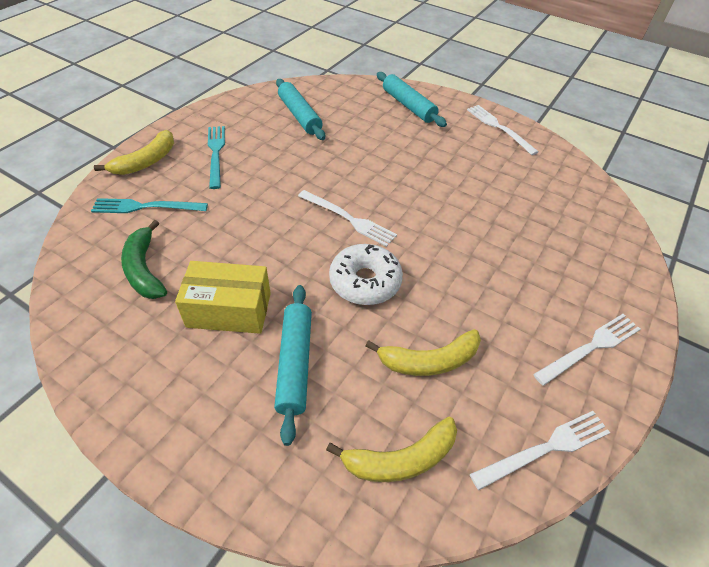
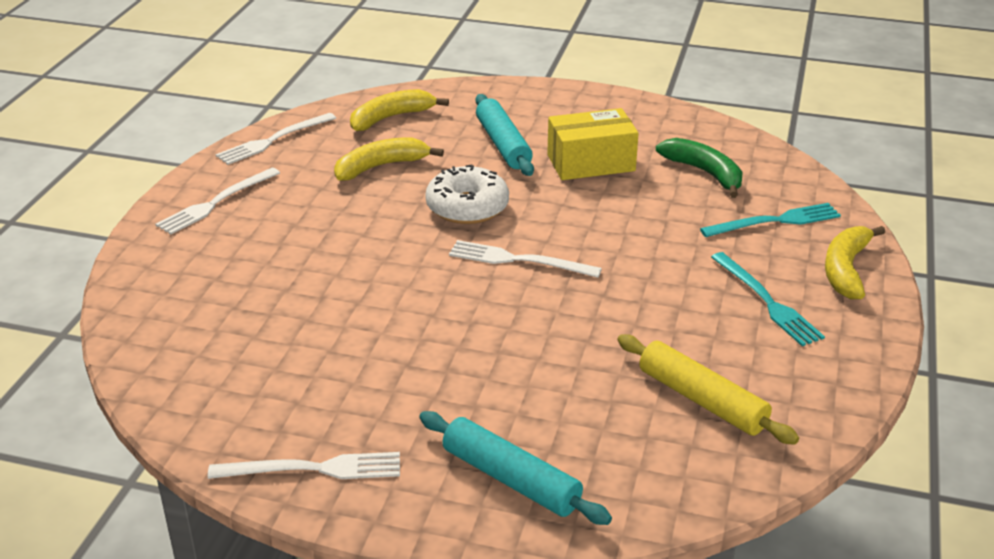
camera: 165 degrees right, 15 degrees down
turquoise rolling pin [276,79,325,140] -> yellow rolling pin [617,334,799,445]
white fork [467,105,539,155] -> white fork turned 45 degrees counterclockwise [208,452,400,479]

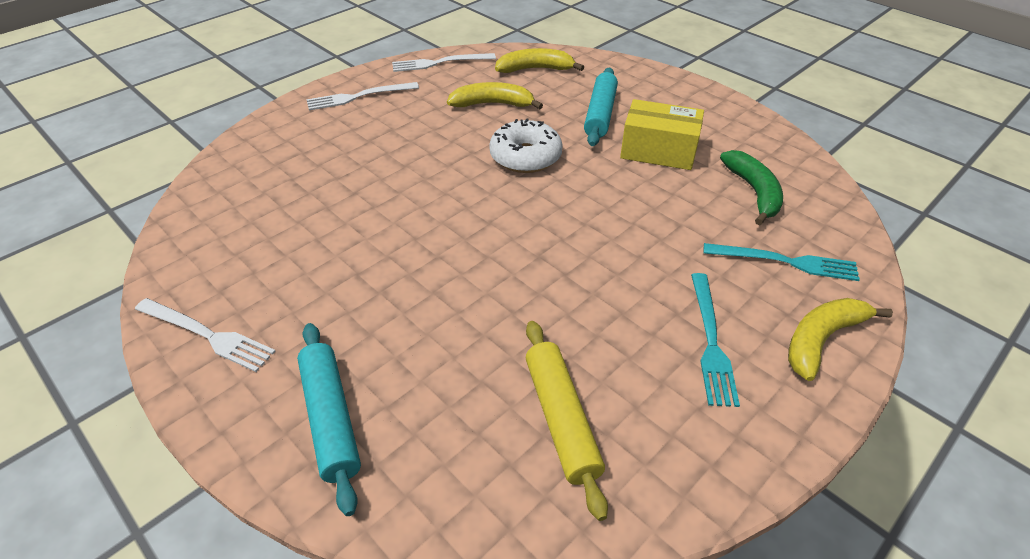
camera: 30 degrees right, 10 degrees up
white fork [449,240,602,278] -> none

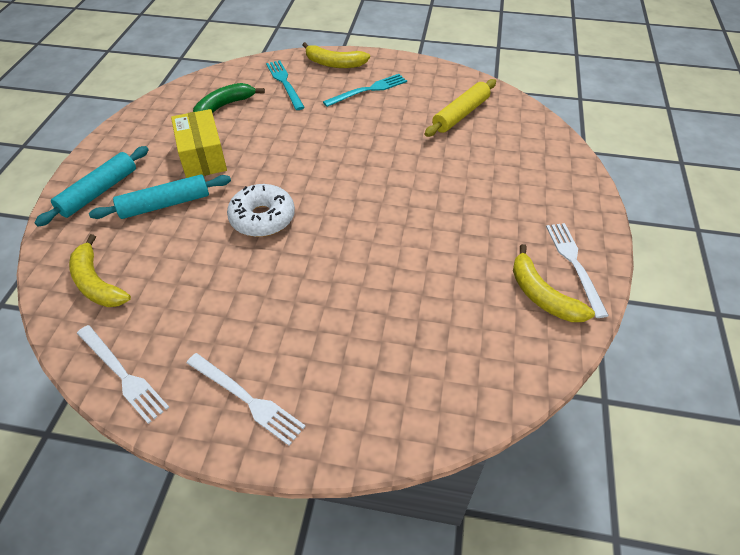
camera: 125 degrees left, 5 degrees up
turquoise rolling pin [297,323,361,516] -> turquoise rolling pin moved to [34,146,149,227]
yellow banana [447,82,543,109] -> yellow banana moved to [513,244,595,322]

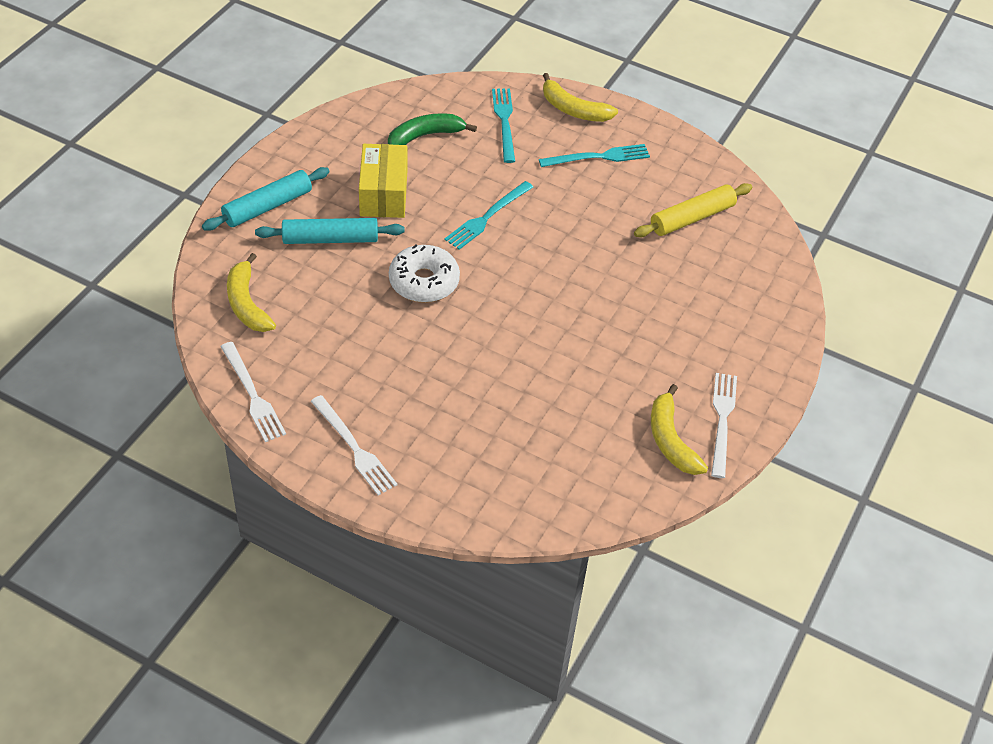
camera: 15 degrees right, 0 degrees up
none -> turquoise fork [444,181,533,250]

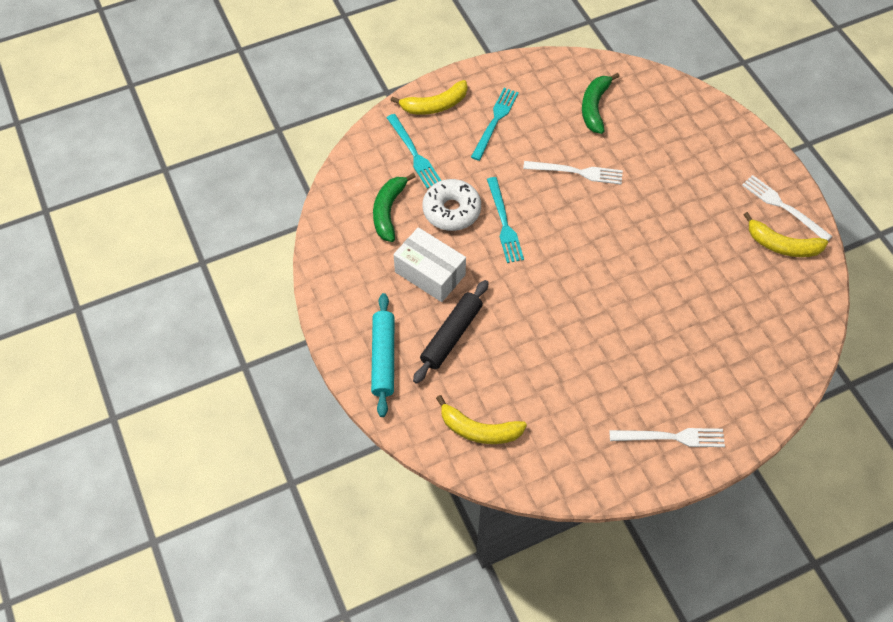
camera: 50 degrees left, 10 degrees up
white fork [220,342,286,442] -> white fork moved to [523,161,623,184]
turquoise rolling pin [255,218,405,244] -> black rolling pin [413,280,489,384]
yellow box [359,144,407,218] -> white box [393,227,466,302]
white donut [389,244,460,303] -> white donut moved to [423,179,481,231]
turquoise fork [492,89,515,163] -> turquoise fork turned 150 degrees counterclockwise [387,114,441,189]
yellow rolling pin [634,183,753,237] -> green banana [582,73,620,134]

